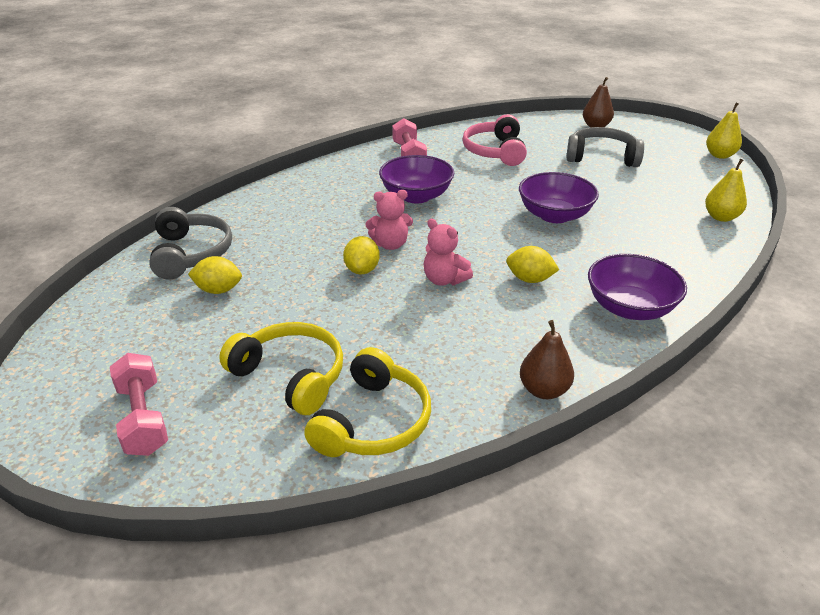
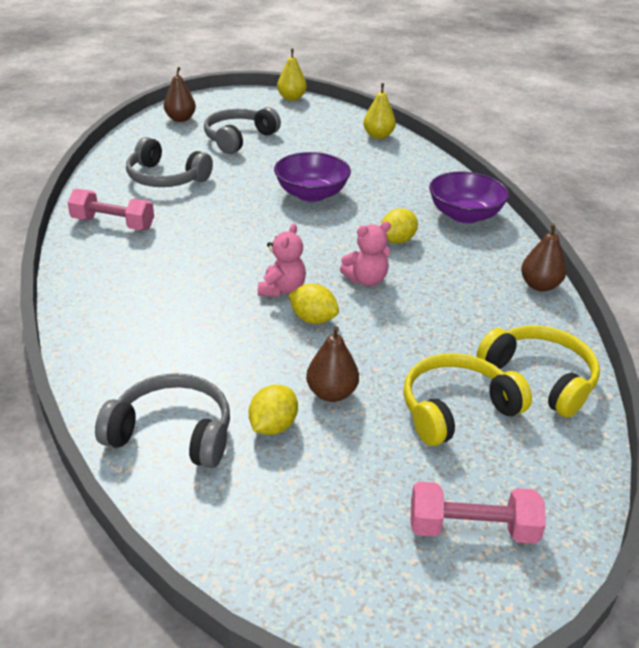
camera: 65 degrees left, 0 degrees up
purple bowl [379,155,455,204] -> none
pink headphones [463,114,527,166] -> grey headphones [126,137,213,187]
none -> brown pear [306,326,359,402]

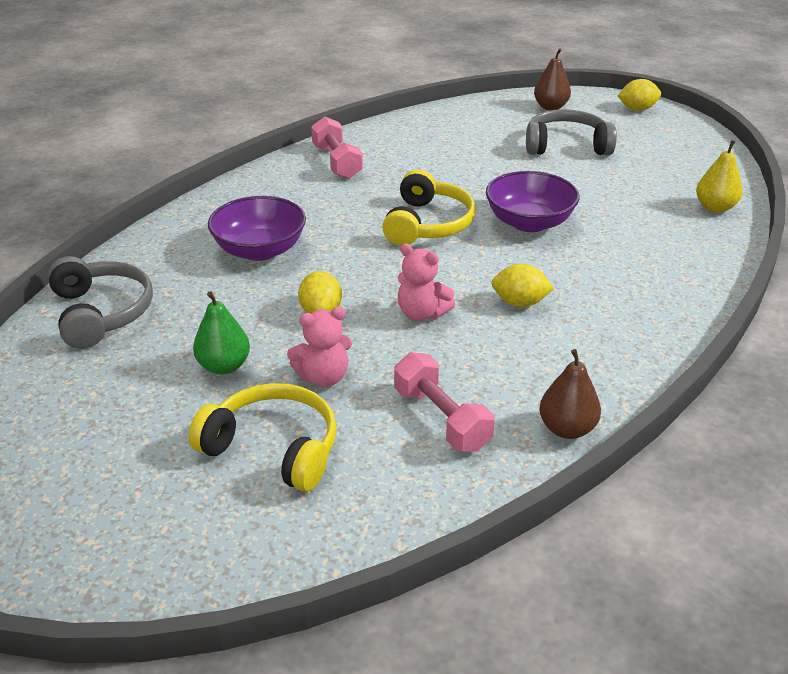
camera: 55 degrees right, 0 degrees up
grey headphones [126,137,213,187] -> none
yellow lemon [249,385,298,435] -> yellow lemon moved to [618,79,661,111]
pink teddy bear [258,223,306,297] -> pink teddy bear moved to [287,306,352,387]
yellow pear [277,49,307,101] -> none
brown pear [306,326,359,402] -> green pear [193,291,250,375]
pink dumbbell [411,482,546,544] -> pink dumbbell moved to [394,352,495,452]
purple bowl [429,171,509,223] -> purple bowl moved to [208,196,306,261]
yellow headphones [477,325,600,418] -> yellow headphones moved to [382,169,475,246]

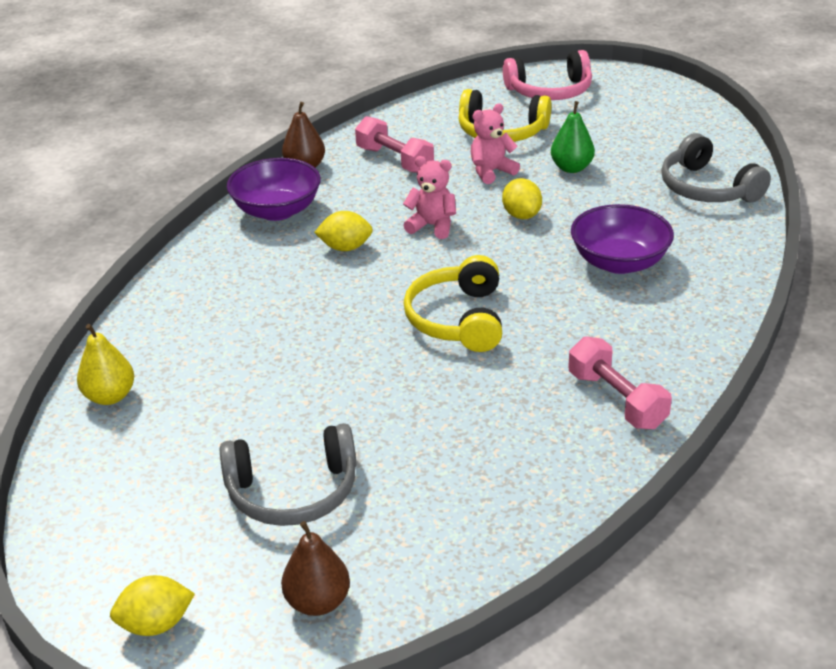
camera: 170 degrees right, 0 degrees up
purple bowl [486,171,579,232] -> purple bowl moved to [227,158,321,221]
none -> pink headphones [503,50,592,100]

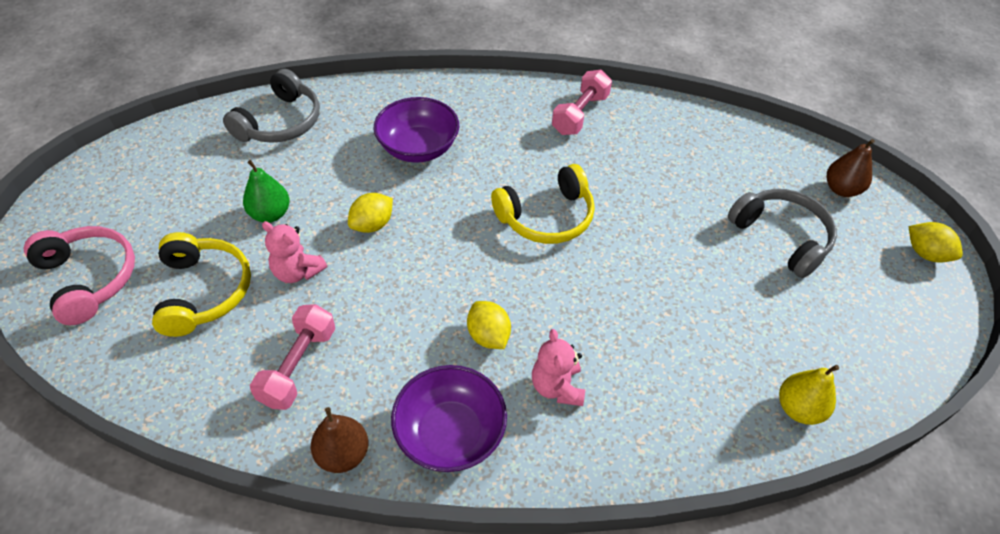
camera: 120 degrees left, 15 degrees up
pink teddy bear [403,156,456,239] -> pink teddy bear moved to [532,329,585,406]

